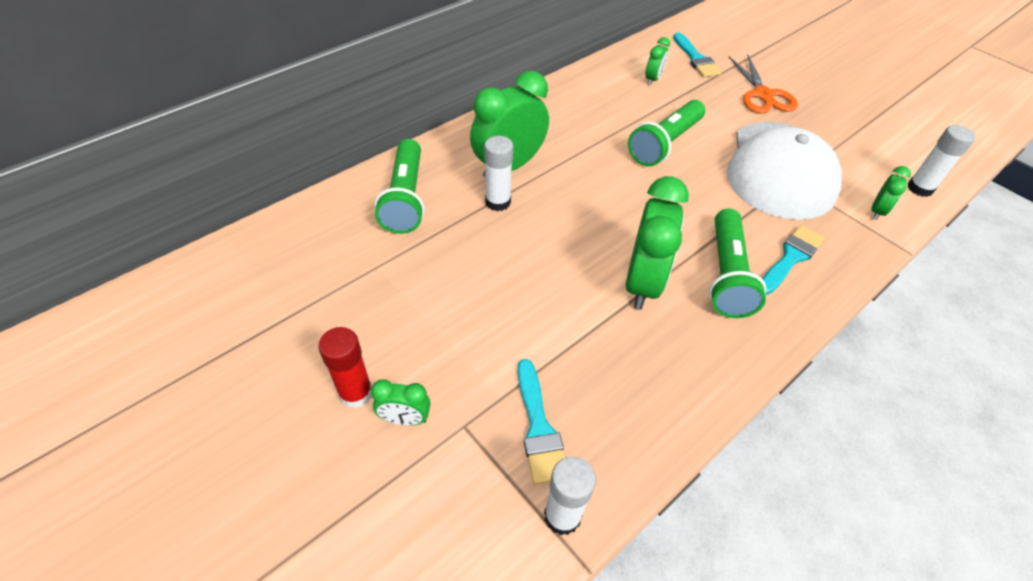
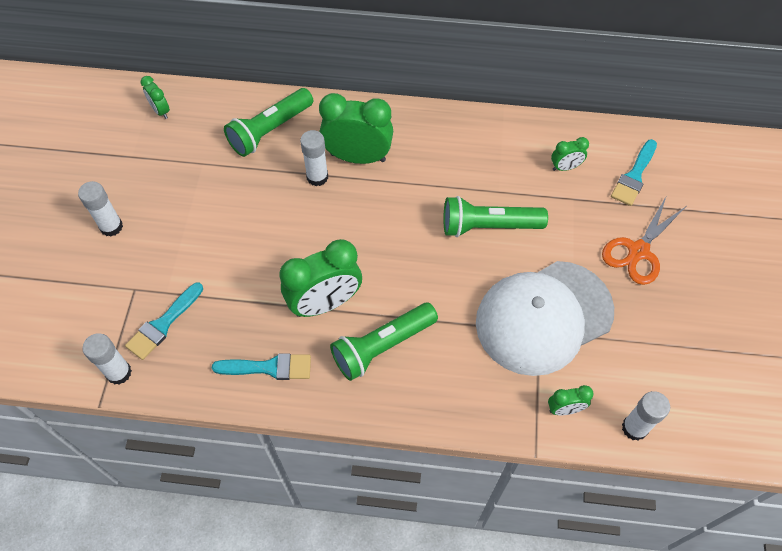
camera: 50 degrees right, 10 degrees up
red glue stick [318,327,372,408] -> white glue stick [78,181,123,237]
green clock [371,379,430,426] -> green clock moved to [141,76,170,119]
turquoise brush [762,225,825,295] -> turquoise brush moved to [212,353,311,380]

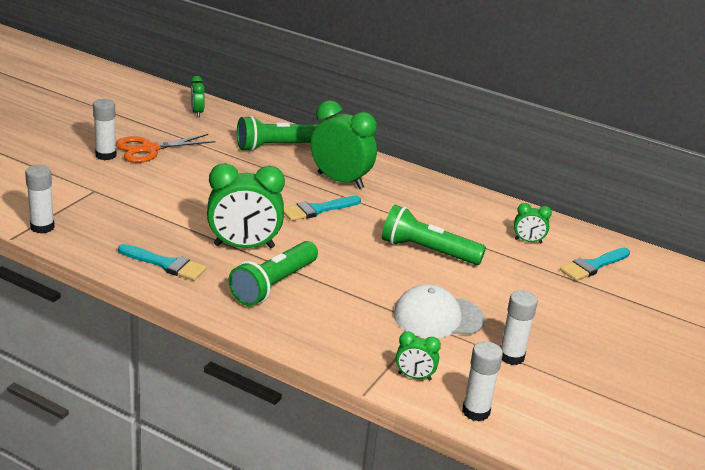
camera: 20 degrees right, 30 degrees down
turquoise brush [125,283,203,360] -> turquoise brush moved to [284,196,361,221]
white glue stick [300,130,328,186] -> white glue stick moved to [500,290,538,365]
green flashlight [330,303,438,381] -> green flashlight turned 45 degrees counterclockwise [228,241,318,306]
white cap [476,261,614,376] -> white cap [394,284,485,338], size x0.61
orange scissors [602,195,685,285] -> orange scissors moved to [116,134,216,163]

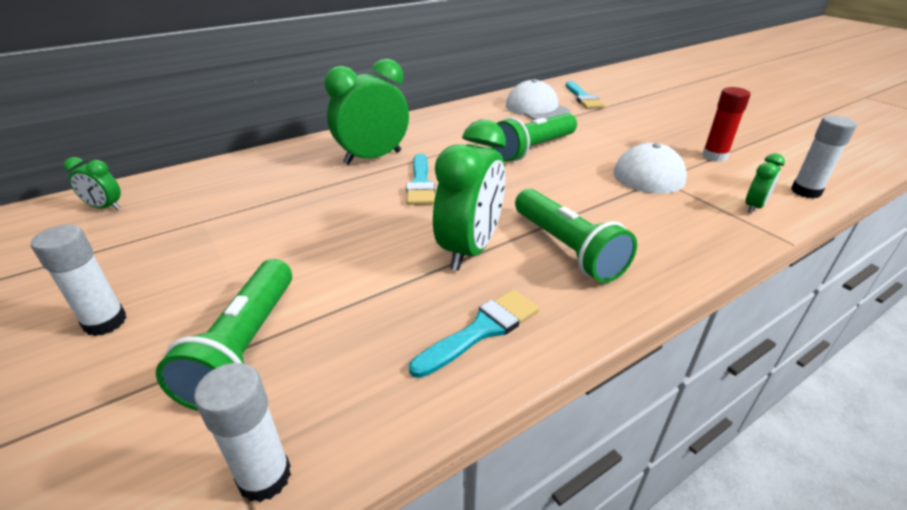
camera: 60 degrees left, 5 degrees up
orange scissors [116,134,216,163] -> none
green flashlight [237,115,318,151] -> green flashlight moved to [156,259,292,411]
white glue stick [500,290,538,365] -> red glue stick [702,87,751,162]
green clock [514,203,552,244] -> white cap [506,79,571,120]

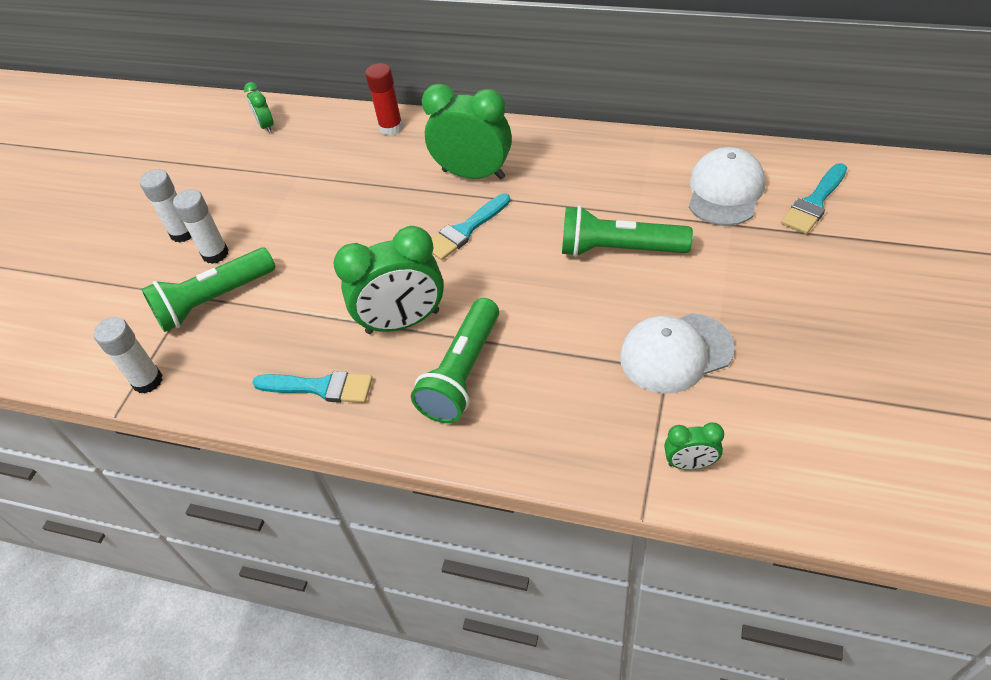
camera: 55 degrees right, 15 degrees up
red glue stick [702,87,751,162] -> red glue stick moved to [365,63,403,136]
white glue stick [791,115,857,199] -> white glue stick moved to [173,189,229,264]

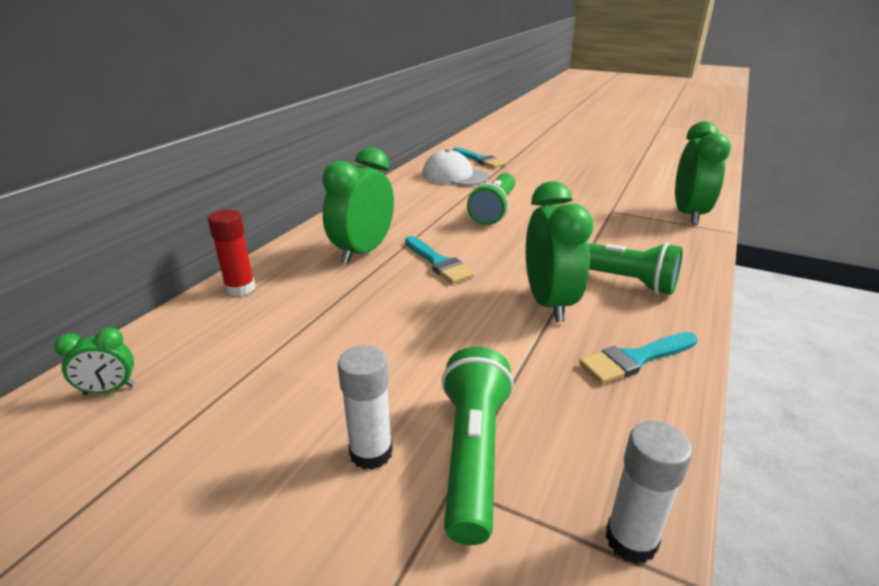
camera: 85 degrees left, 20 degrees down
white glue stick [140,169,192,243] -> none
green flashlight [141,247,275,332] -> green flashlight turned 150 degrees counterclockwise [442,347,514,545]
turquoise brush [252,371,373,403] -> turquoise brush turned 135 degrees counterclockwise [579,332,698,384]
white cap [620,313,735,394] -> none
green clock [664,422,724,470] -> green clock [675,121,731,225], size x2.06

